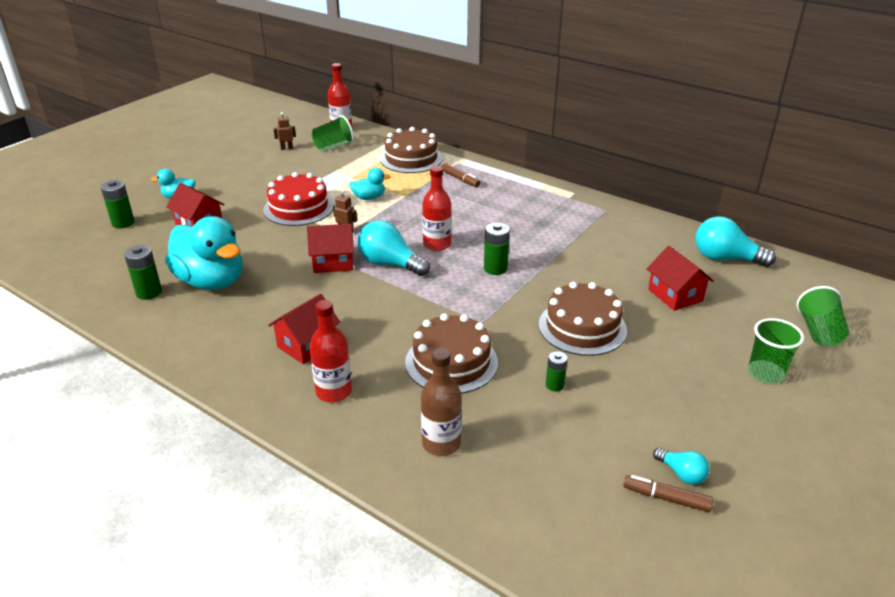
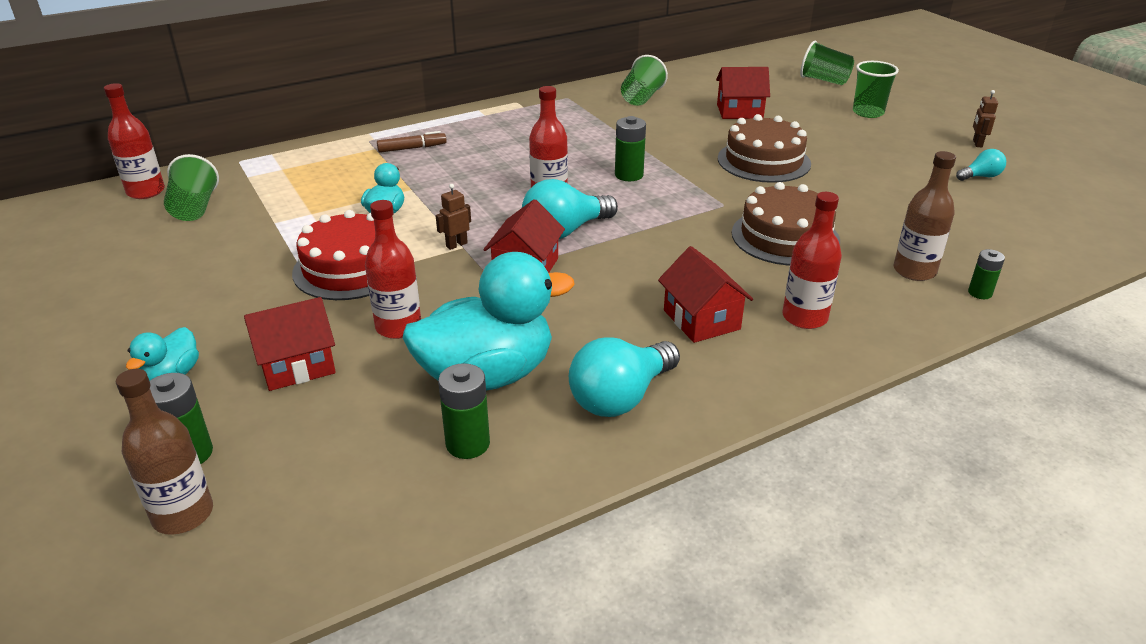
camera: 65 degrees left, 0 degrees up
brown robot [273,112,296,150] -> brown robot moved to [973,90,998,147]
brown cake [380,127,443,173] -> none
green battery [546,351,568,391] -> green battery moved to [968,249,1005,299]
brown marker [623,475,714,512] -> none
turquoise light bulb [695,216,776,267] -> turquoise light bulb moved to [569,337,680,417]
none -> brown bottle [116,369,213,535]
none -> red bottle [365,200,421,339]
none -> green cup [621,55,668,106]

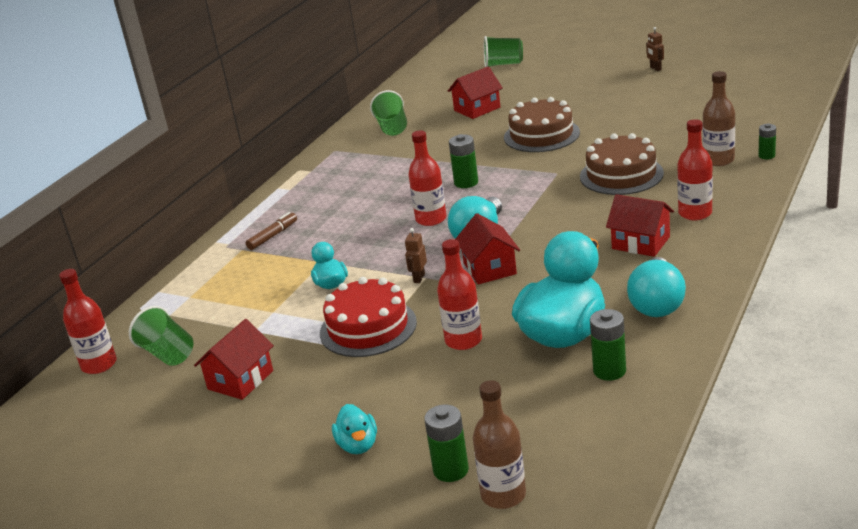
camera: 30 degrees left, 5 degrees down
red house [244,297,336,391] -> red house moved to [194,319,274,400]
green cup [853,61,899,118] -> none
turquoise light bulb [956,149,1006,181] -> none

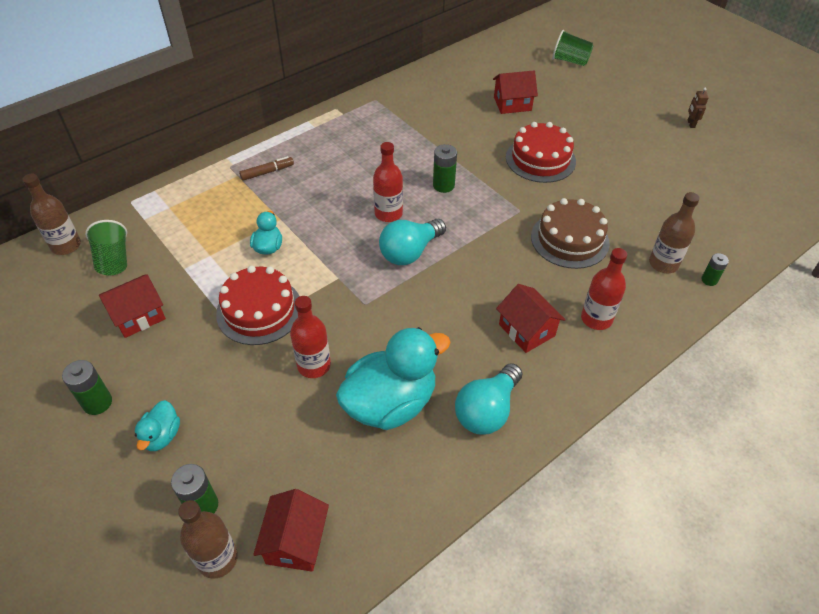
camera: 20 degrees right, 20 degrees up
red bottle [59,269,117,374] -> brown bottle [22,174,81,255]
green cup [370,90,407,136] -> none
brown robot [405,228,427,283] -> none
red house [455,213,520,284] -> red house moved to [253,489,329,572]
brown cake [504,97,580,152] -> red cake [506,122,576,183]
green battery [590,309,626,381] -> green battery moved to [62,360,112,415]

